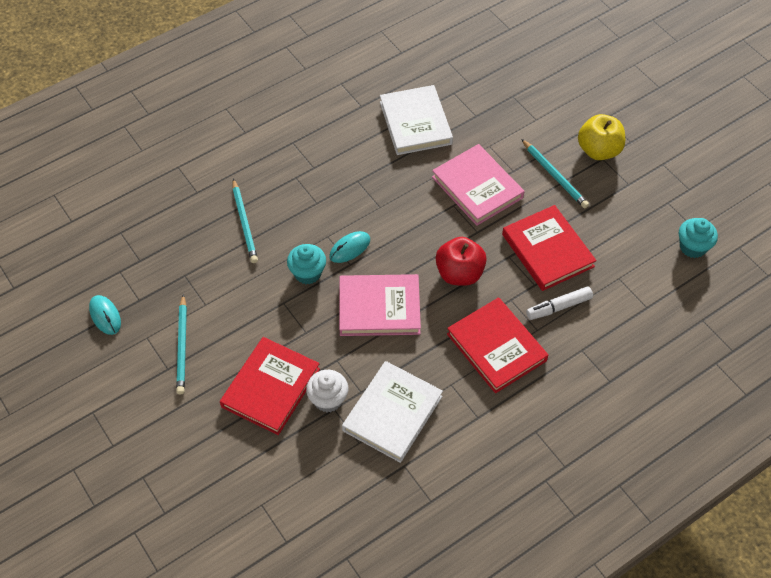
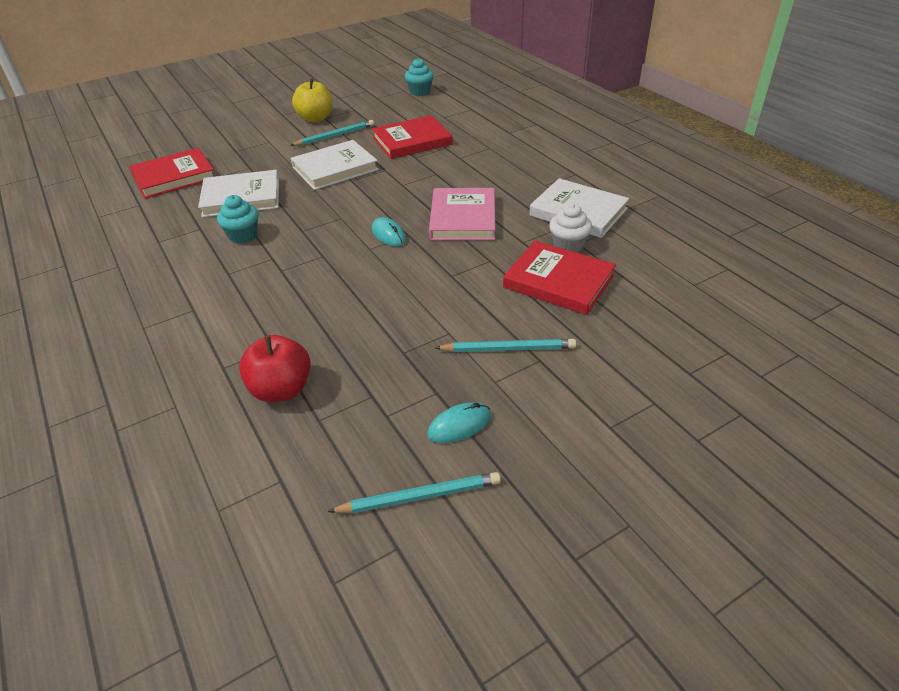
camera: 85 degrees left, 15 degrees down
turquoise pencil [232,179,258,263] -> turquoise pencil moved to [328,472,501,513]
turquoise cupcake [287,244,326,284] -> turquoise cupcake moved to [217,195,258,244]
pink book [432,144,524,226] -> white book [291,140,379,190]
red apple [436,237,487,286] -> red apple moved to [239,335,311,402]
red book [447,297,548,393] -> red book moved to [129,148,215,199]
white marker [526,287,593,320] -> none

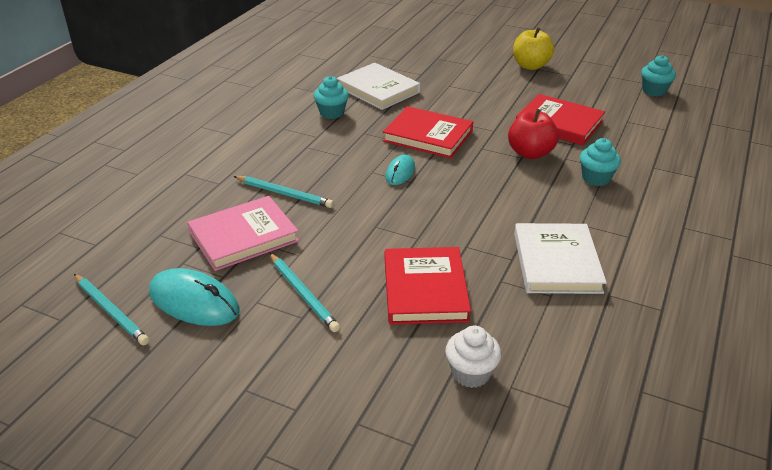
camera: 55 degrees right, 5 degrees down
red book [129,148,215,199] -> red book moved to [383,106,473,158]
red apple [239,335,311,402] -> red apple moved to [508,109,559,159]
turquoise pencil [290,120,374,146] -> turquoise pencil moved to [234,176,334,208]
white book [291,140,379,190] -> none
turquoise mouse [427,402,491,443] -> turquoise mouse [149,268,240,326], size x1.71
pink book [429,188,495,240] -> pink book moved to [188,196,299,271]
white cupcake [549,204,592,253] -> white cupcake moved to [445,325,501,388]
none -> turquoise cupcake [580,138,621,186]

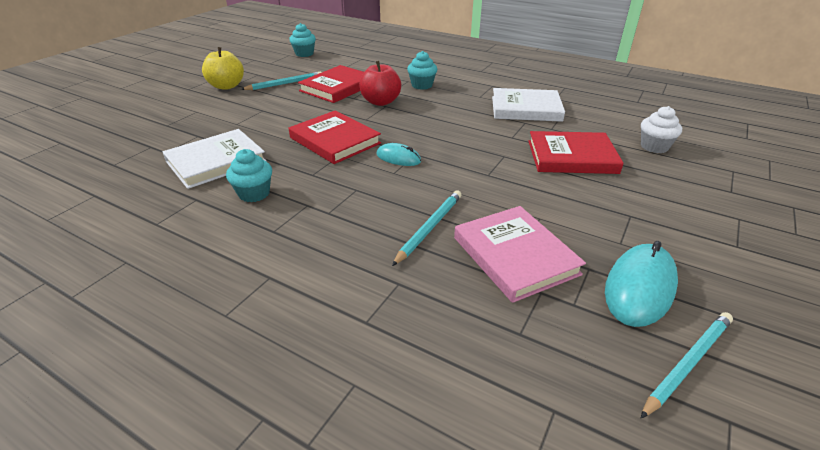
camera: 85 degrees left, 0 degrees up
turquoise pencil [270,253,340,332] -> turquoise pencil moved to [240,72,322,90]
red book [383,106,473,158] -> red book turned 75 degrees counterclockwise [289,110,381,164]

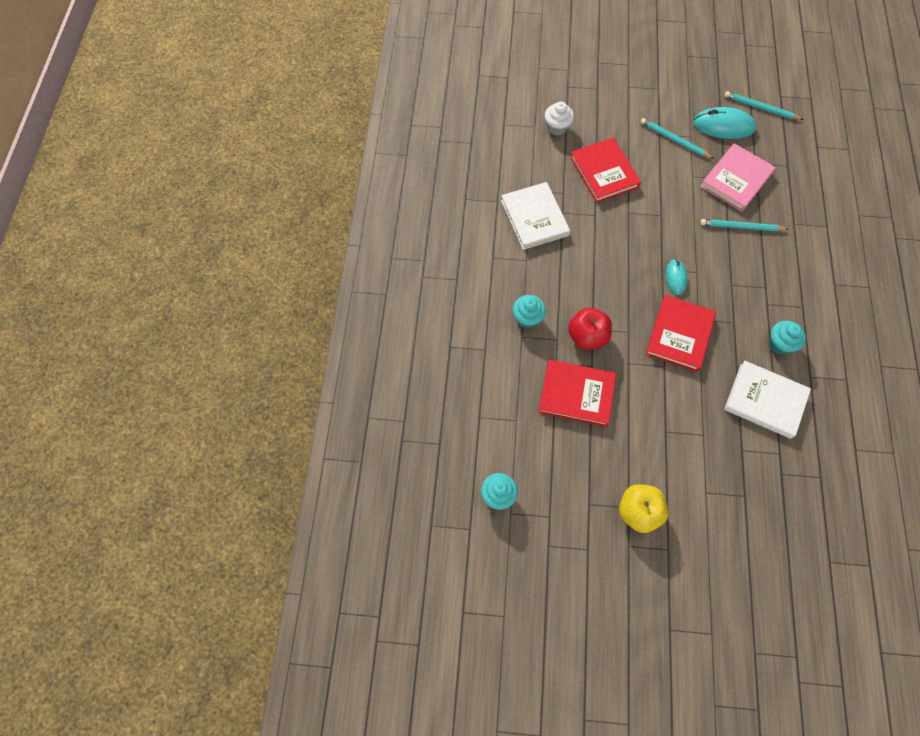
camera: 115 degrees left, 30 degrees up
turquoise pencil [240,72,322,90] -> turquoise pencil moved to [640,118,714,159]

